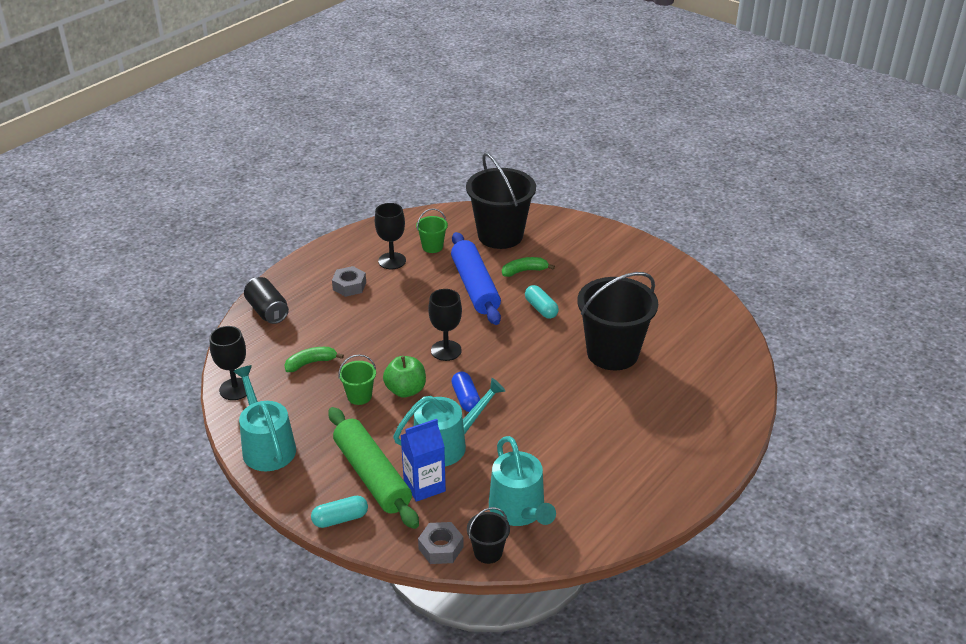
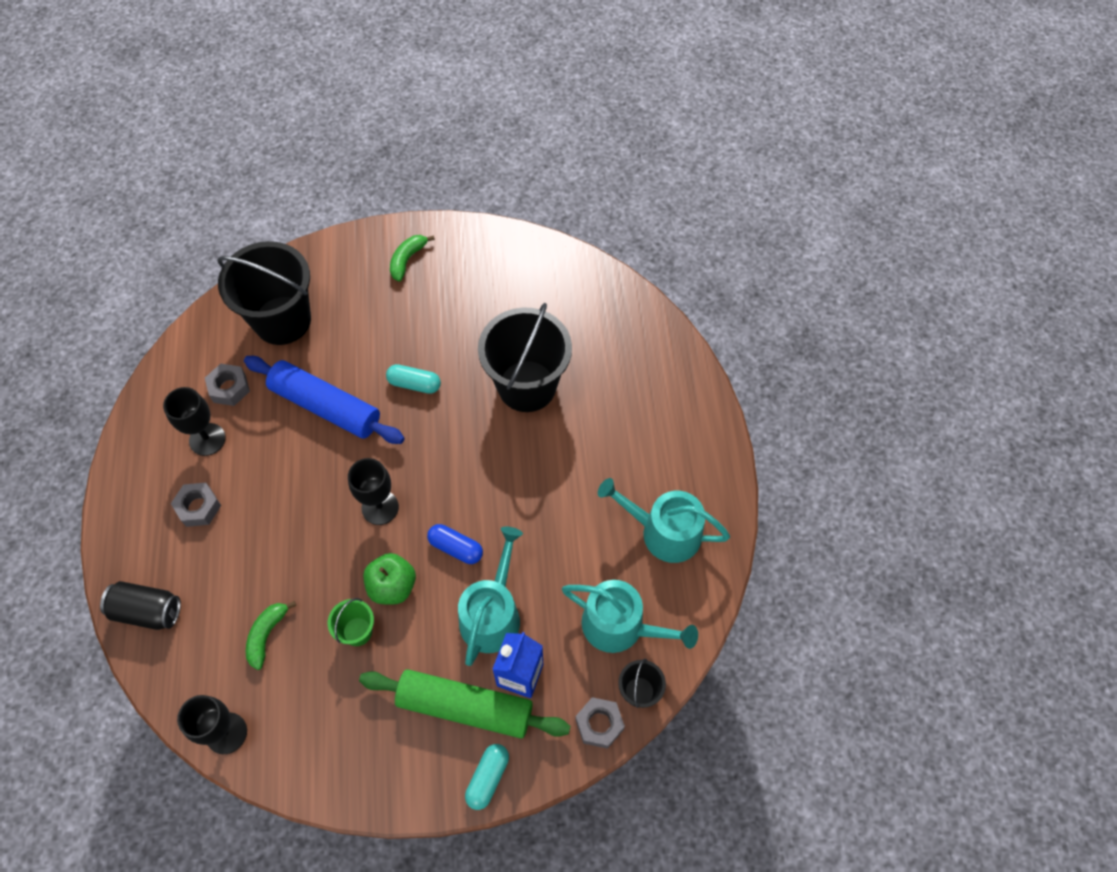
camera: 45 degrees left, 25 degrees up
turquoise watering can [233,365,296,471] -> turquoise watering can moved to [598,478,730,563]
green bucket [416,208,448,253] -> grey nut [205,364,250,406]
green banana [502,257,555,277] -> green banana moved to [390,235,435,282]

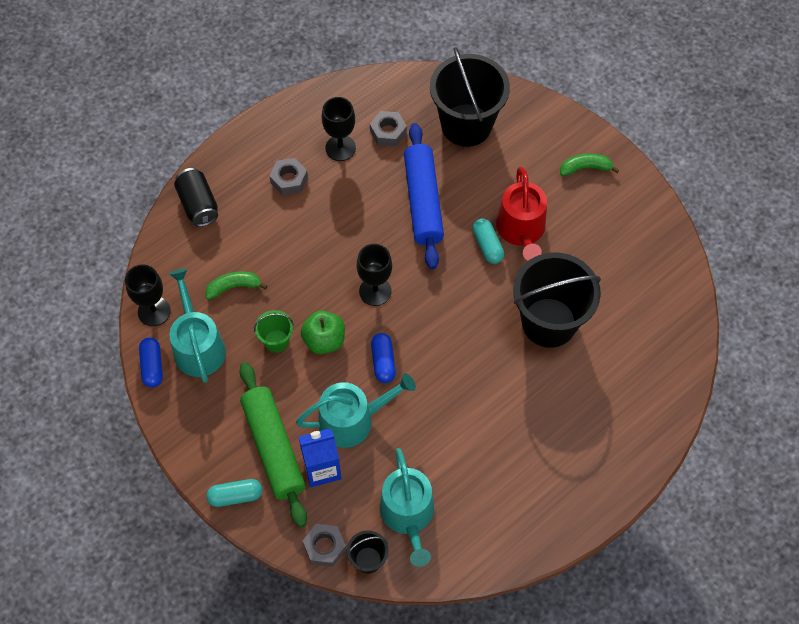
camera: 55 degrees right, 0 degrees up
turquoise watering can [598,478,730,563] -> turquoise watering can moved to [169,268,226,383]
none -> blue capsule [139,337,163,388]
none -> red watering can [496,167,547,261]

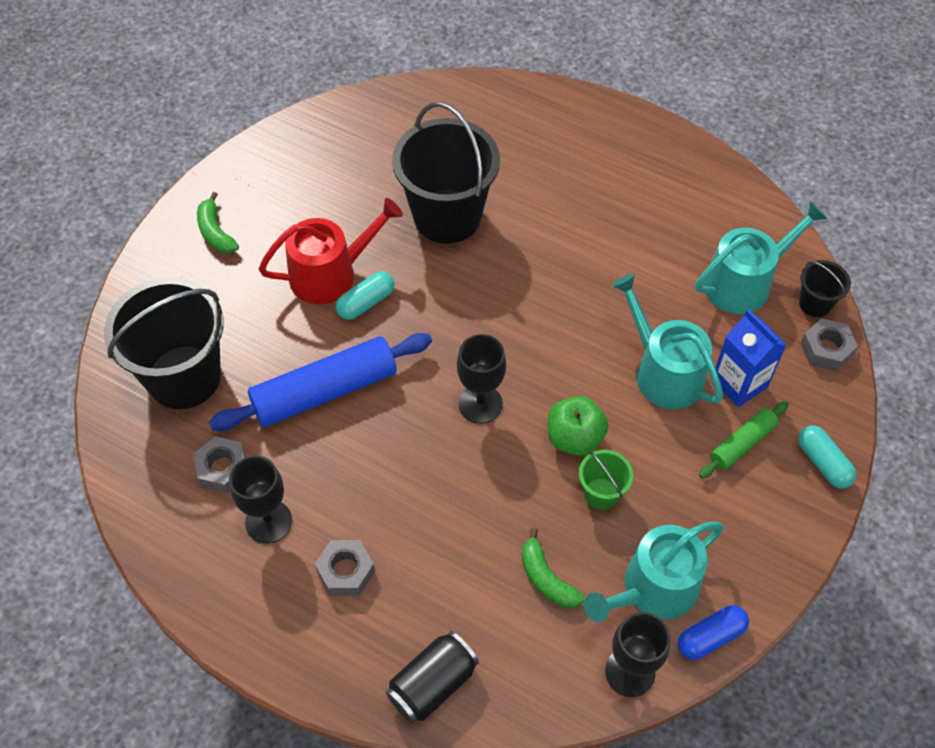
camera: 110 degrees left, 5 degrees down
green rolling pin [240,362,307,527] -> green rolling pin [699,401,789,478], size x0.53
blue capsule [371,333,396,383] -> none

